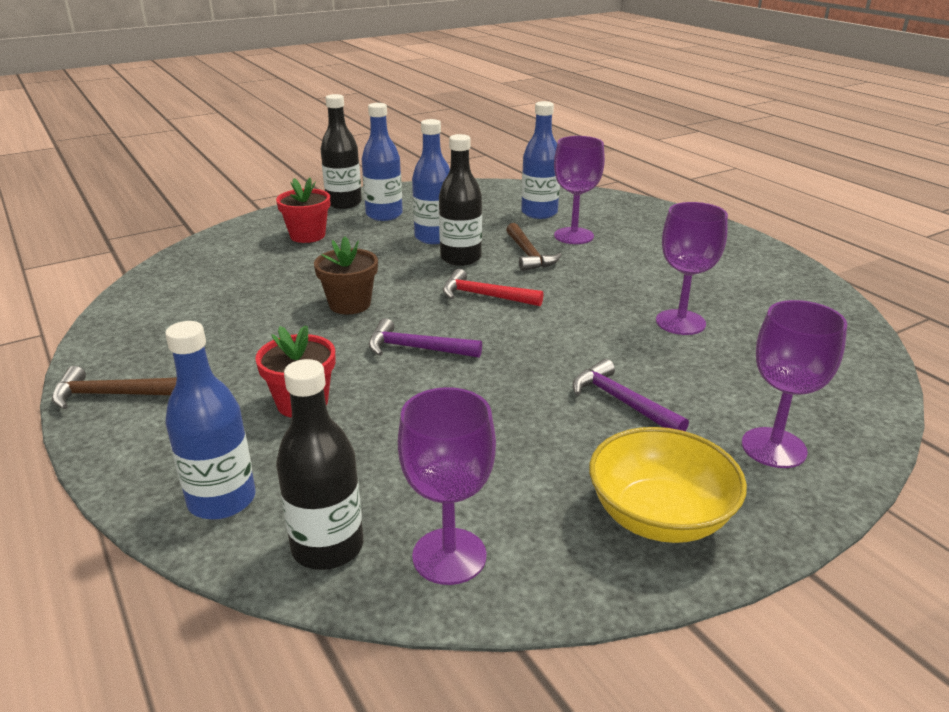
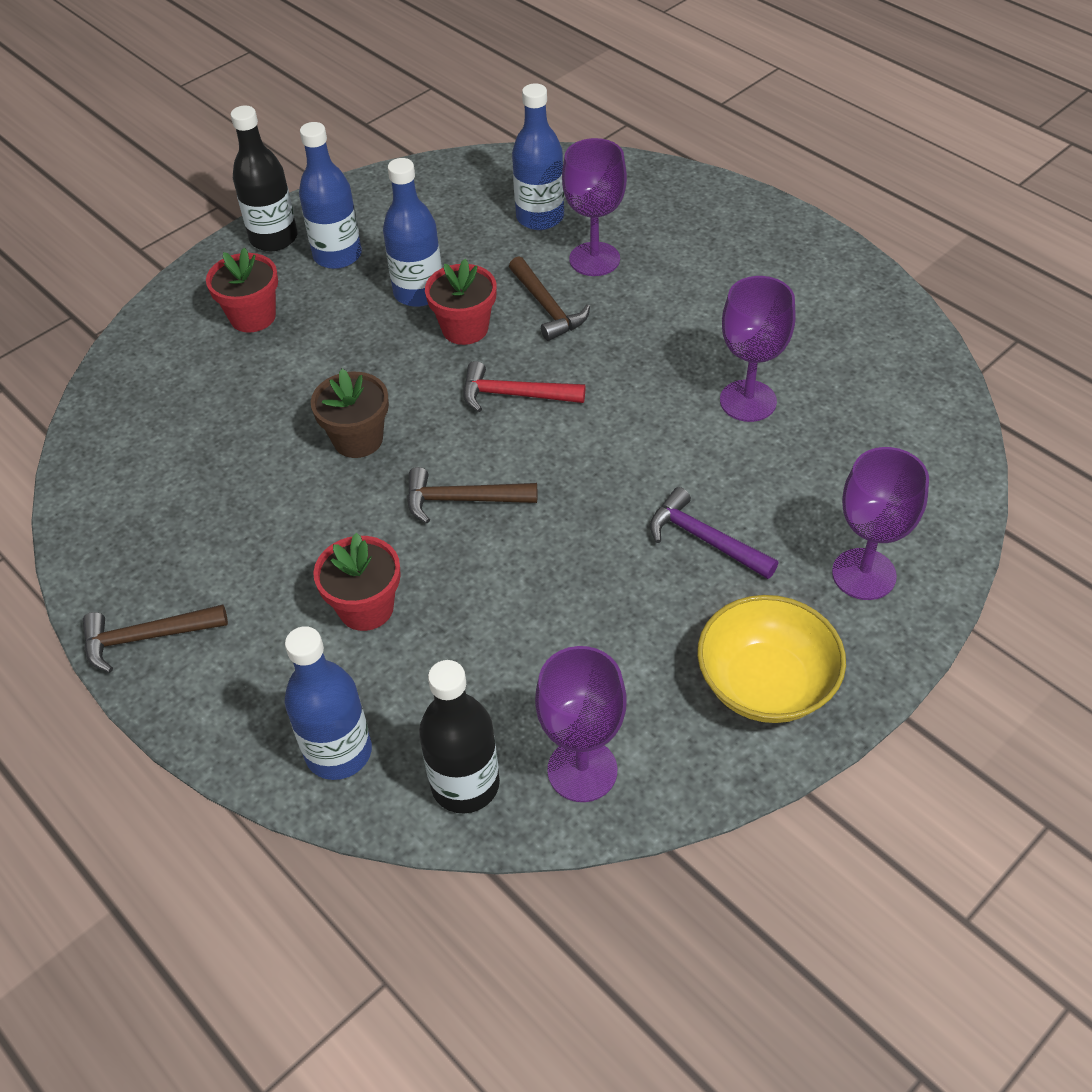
camera: 10 degrees left, 20 degrees up
purple hammer [369,318,482,358] -> brown hammer [407,467,537,523]
black bottle [439,134,482,266] -> red flower pot [425,258,497,345]

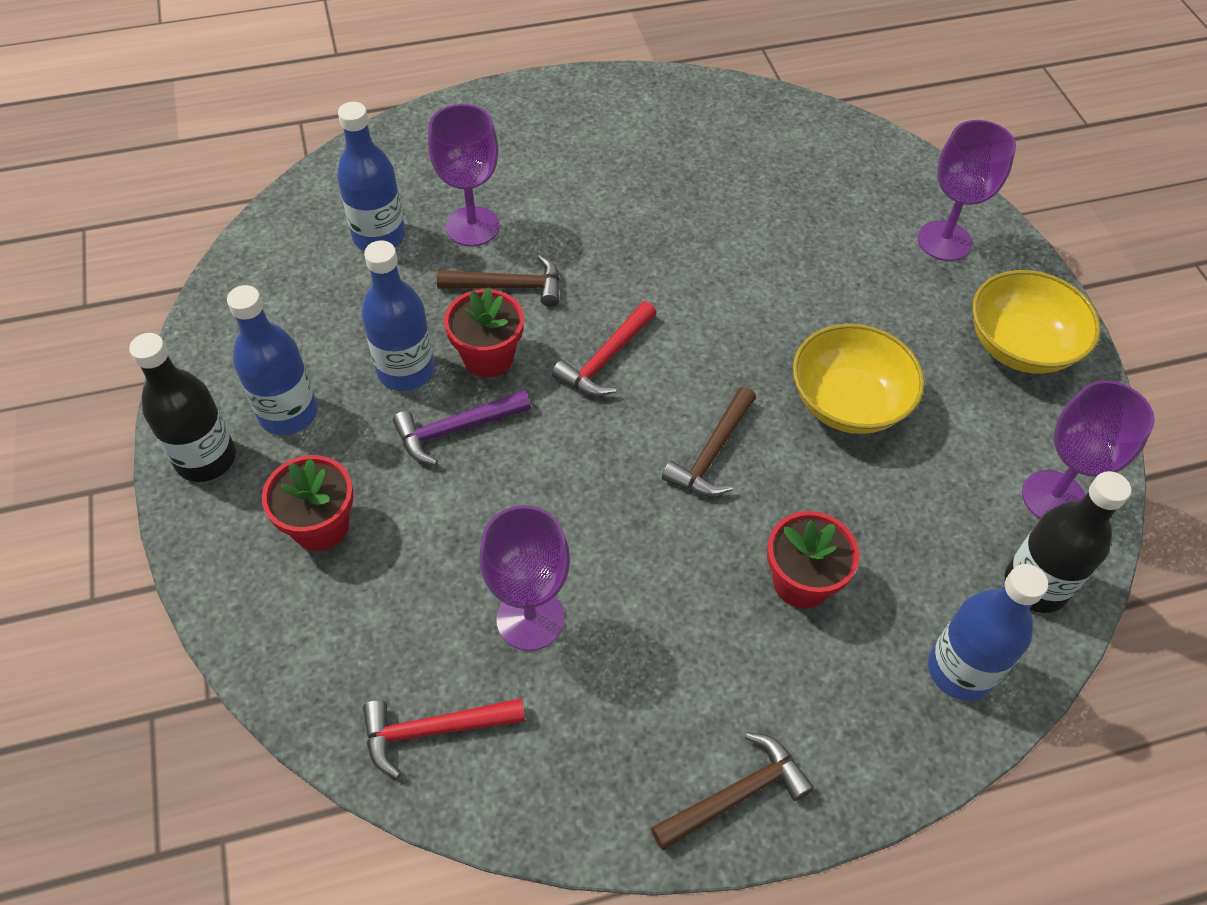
camera: 65 degrees left, 5 degrees up
brown hammer [83,604,228,673] -> brown hammer turned 135 degrees counterclockwise [651,732,814,851]
brown flower pot [311,369,389,458] -> none
purple hammer [650,487,778,579] -> purple hammer moved to [393,390,531,465]
purple goblet [720,276,796,422] -> purple goblet moved to [479,505,570,651]
none -> red hammer [363,698,525,779]
none -> yellow bowl [793,324,925,434]

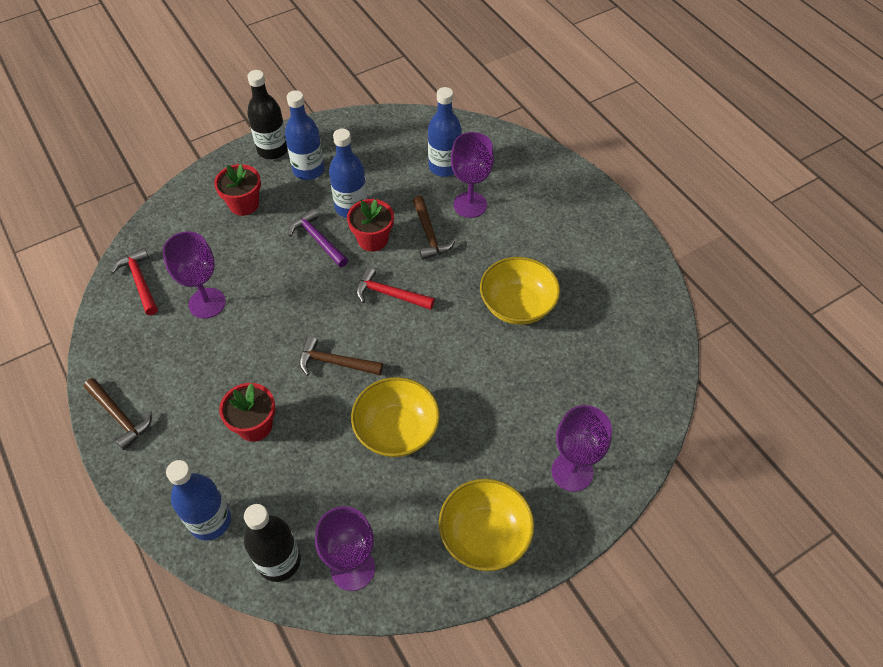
camera: 75 degrees right, 0 degrees up
none -> yellow bowl [480,257,560,325]

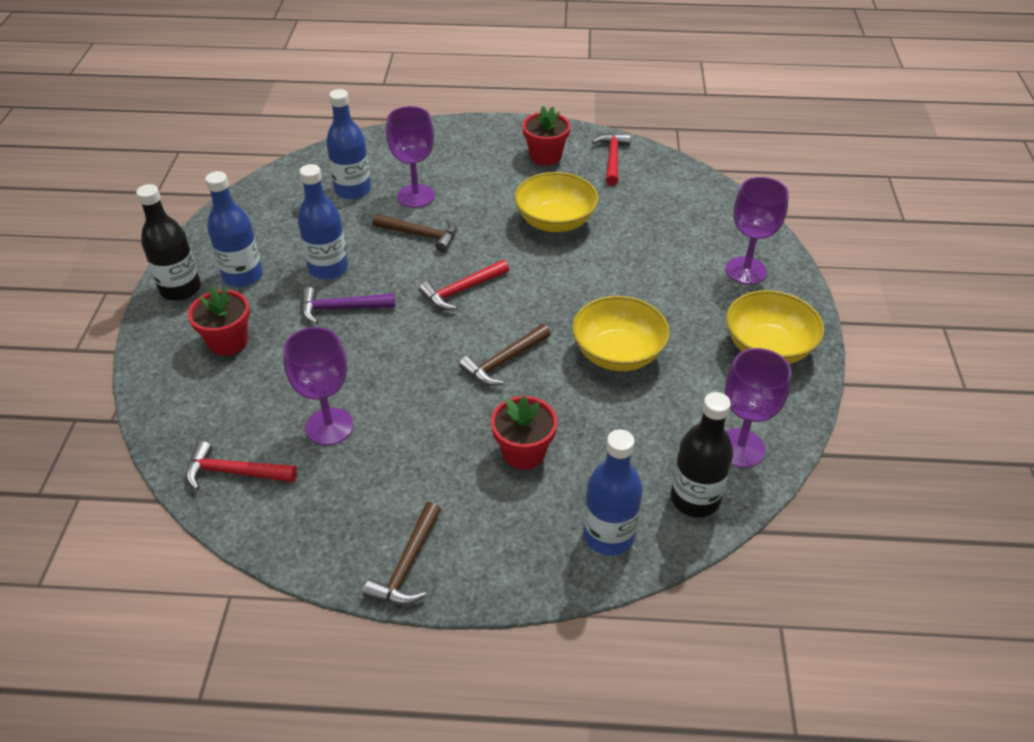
camera: 55 degrees left, 10 degrees down
brown hammer [84,378,152,450] -> brown hammer turned 120 degrees clockwise [363,502,441,605]
red flower pot [347,199,394,252] -> red flower pot moved to [522,106,570,166]
none -> red hammer [592,133,631,186]

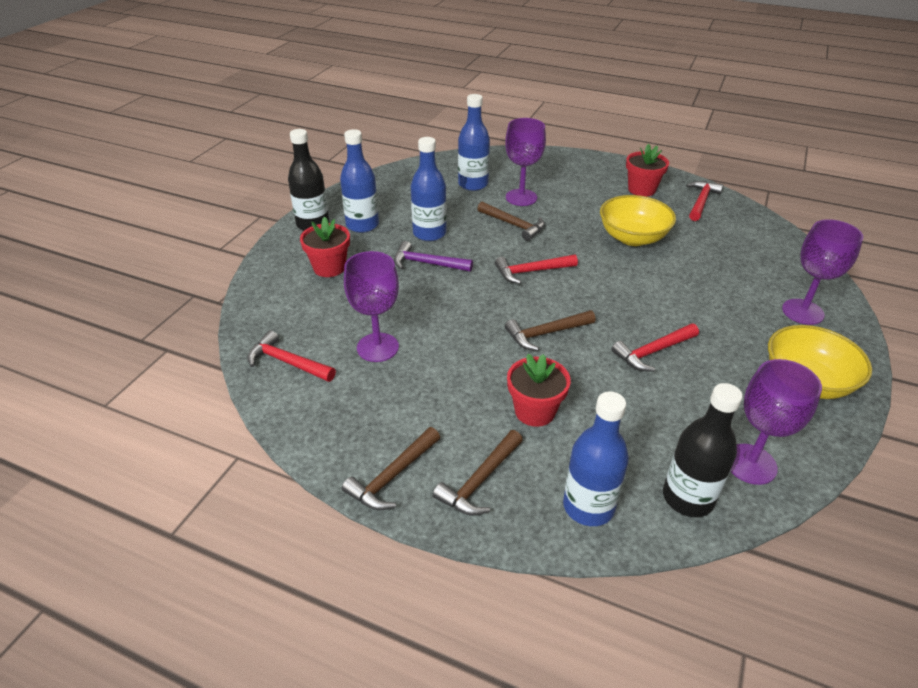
camera: 20 degrees right, 5 degrees down
yellow bowl [572,296,670,371] -> red hammer [612,323,699,372]
none -> brown hammer [433,430,523,516]

